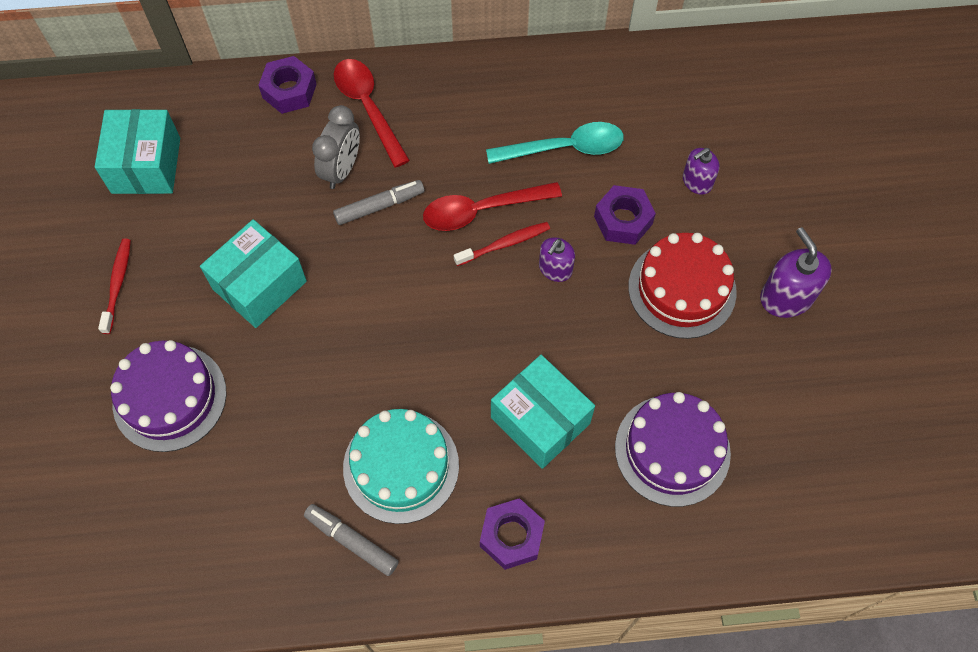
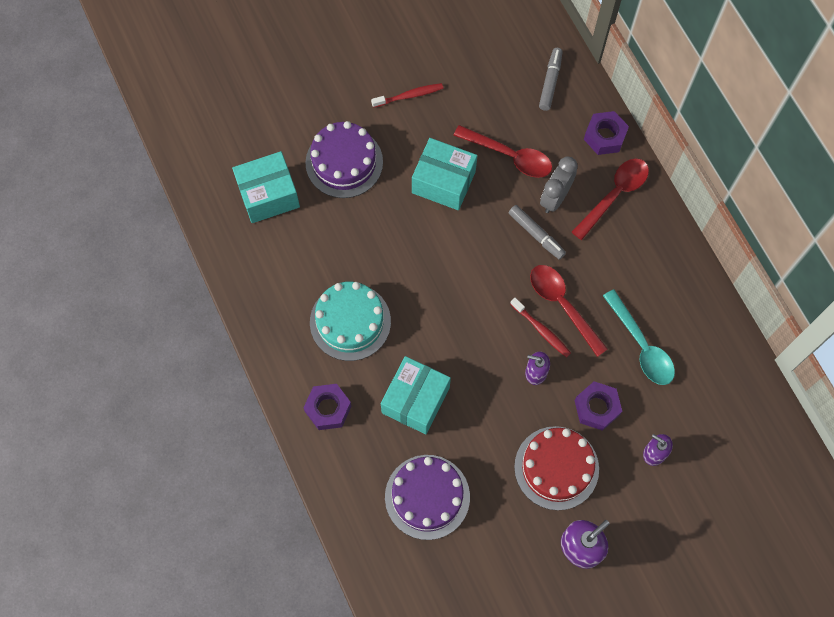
camera: 70 degrees right, 5 degrees up
turquoise box [95,109,180,194] -> turquoise box moved to [232,151,300,223]
grey marker [304,504,399,576] -> grey marker moved to [539,48,563,111]
grey clock [312,105,360,189] -> grey clock turned 120 degrees clockwise [540,156,578,213]
none -> red spoon [454,125,552,178]

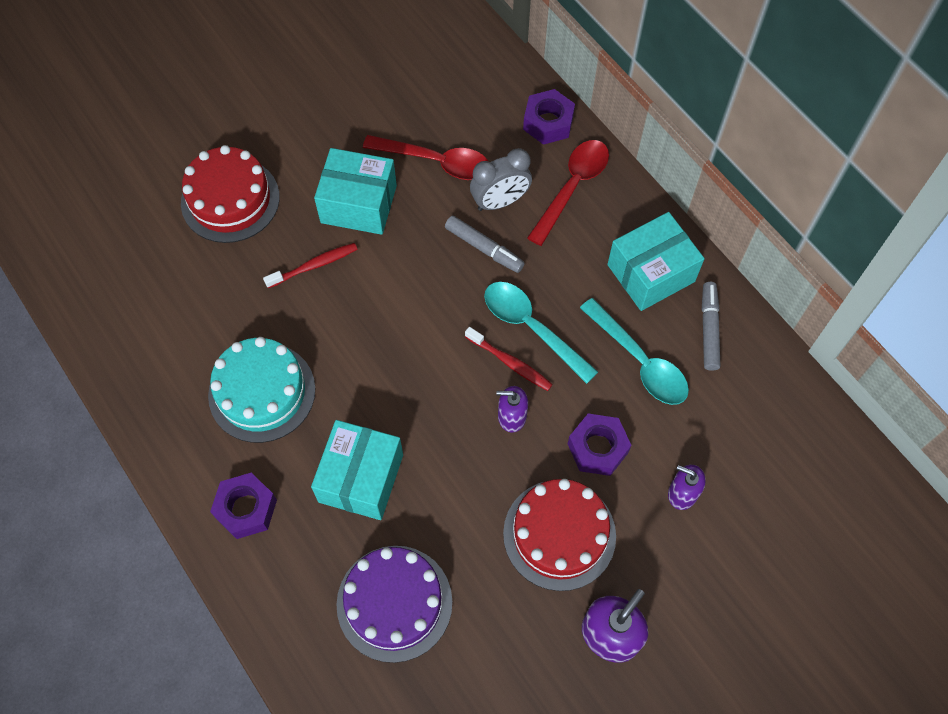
camera: 10 degrees left, 5 degrees down
turquoise box [232,151,300,223] -> turquoise box moved to [607,212,704,311]
purple cake [305,121,383,198] -> red cake [181,145,280,243]
red toothbrush [371,83,443,108] -> red toothbrush moved to [263,243,358,288]
red spoon [530,265,608,357] -> turquoise spoon [484,282,598,384]
grey marker [539,48,563,111] -> grey marker moved to [702,282,720,371]
grey clock [540,156,578,213] -> grey clock turned 135 degrees counterclockwise [470,148,532,211]

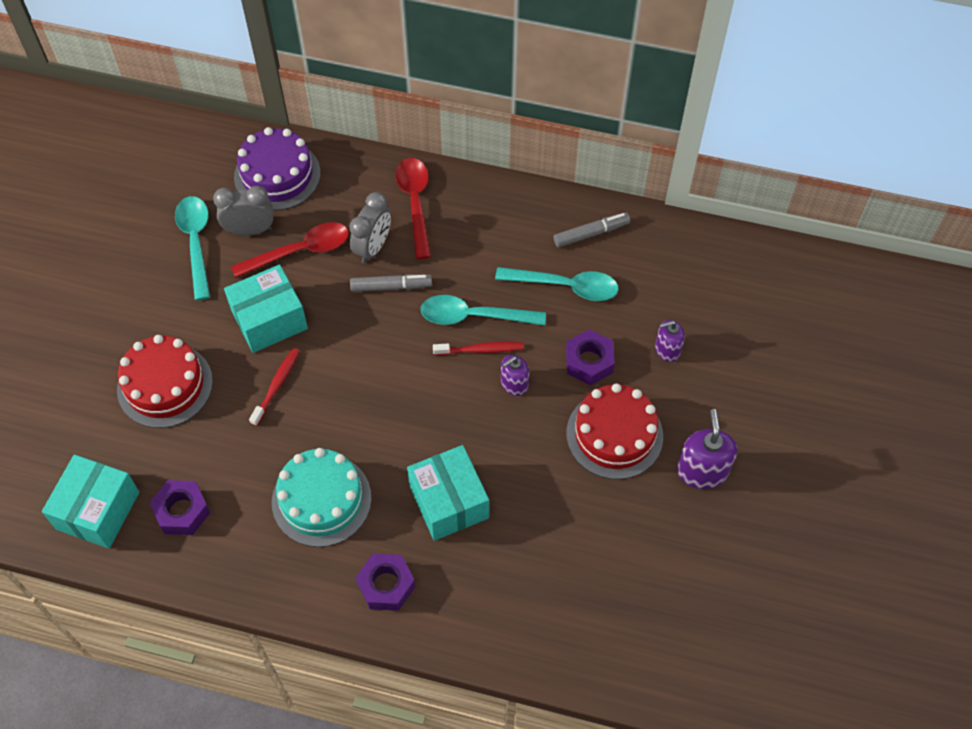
camera: 40 degrees left, 5 degrees down
purple cake [336,546,452,663] -> purple cake moved to [234,127,321,211]
purple nut [523,89,575,145] -> purple nut moved to [150,480,210,535]
turquoise box [607,212,704,311] -> turquoise box moved to [42,455,139,549]
grey marker [702,282,720,371] -> grey marker turned 105 degrees clockwise [554,213,630,247]
none -> turquoise spoon [175,196,210,300]
none -> grey clock [213,186,273,236]

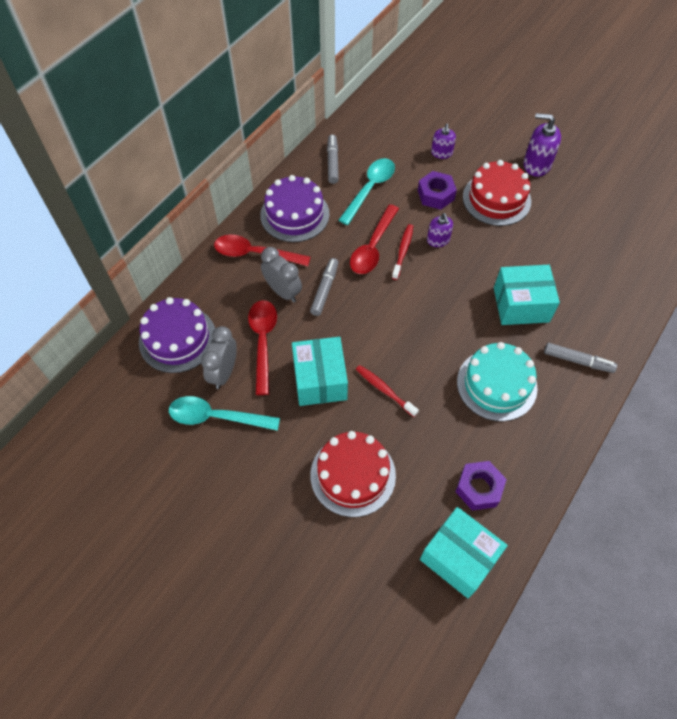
camera: 70 degrees left, 0 degrees up
purple nut [356,554,415,611] -> grey marker [544,343,617,373]
turquoise spoon [421,295,546,326] -> red spoon [350,204,399,274]
none -> purple cake [260,175,330,242]

